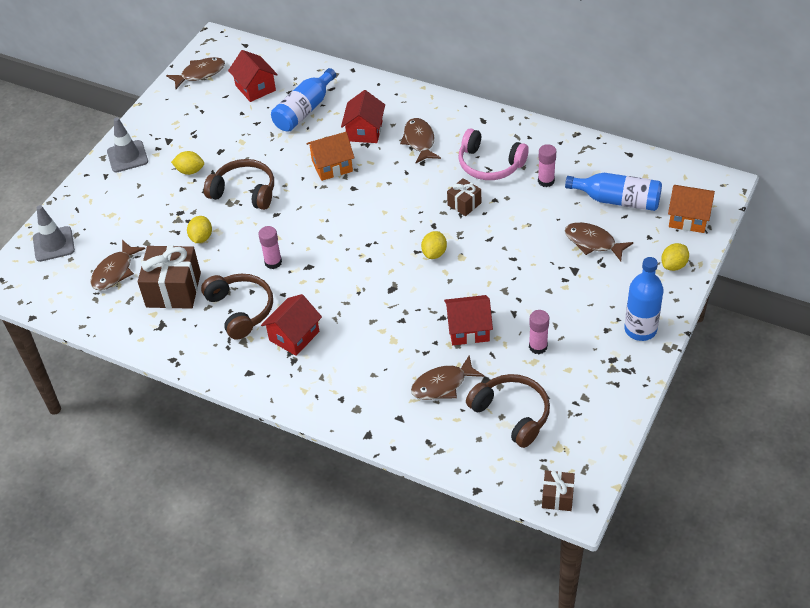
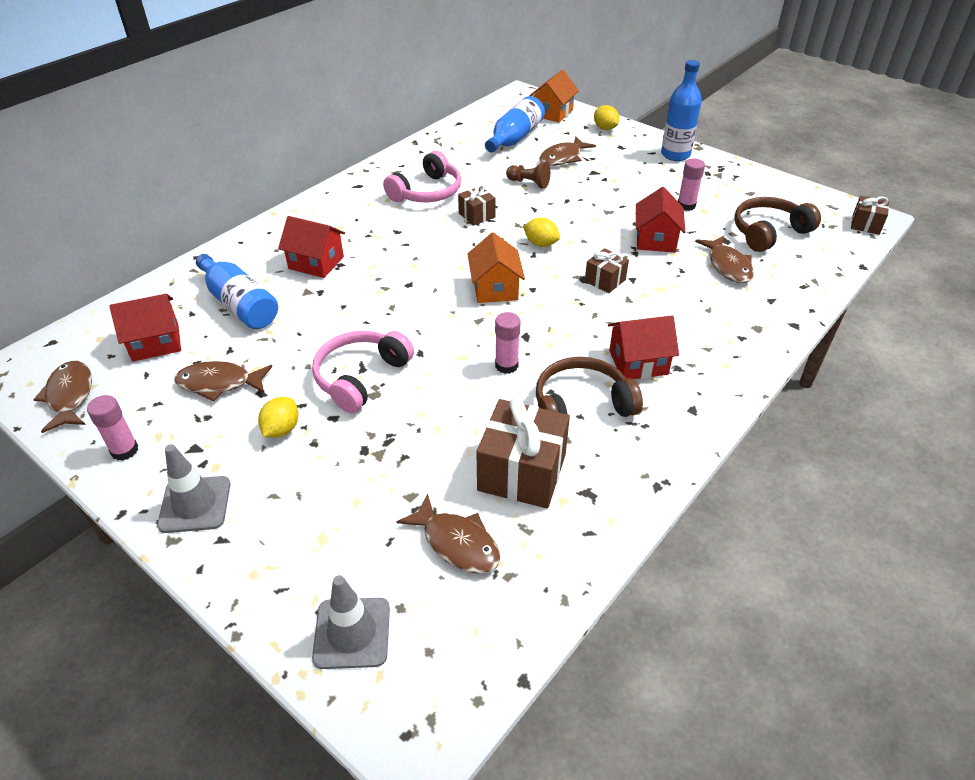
camera: 80 degrees left, 5 degrees down
yellow lemon [187,216,212,243] -> none
brown headphones [204,159,274,210] -> pink headphones [312,331,414,413]
red house [261,294,322,356] -> red house turned 60 degrees counterclockwise [608,315,679,379]
orange house [306,132,355,181] -> orange house moved to [467,232,525,303]
brown fish [400,118,441,164] -> brown fish moved to [174,361,272,402]
pink glue stick [538,144,556,187] -> pink glue stick moved to [87,395,138,461]
none -> brown pawn [506,162,550,189]
none -> brown gift [585,248,629,293]

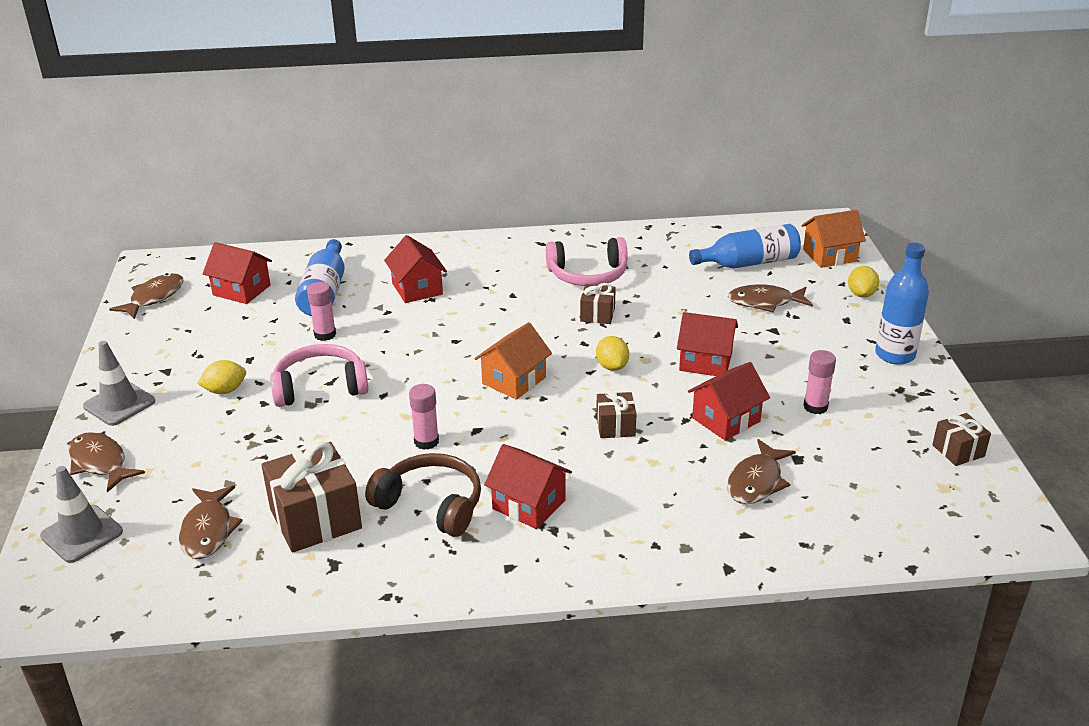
camera: 45 degrees right, 10 degrees down
pink glue stick [87,395,138,461] -> pink glue stick moved to [307,282,336,341]
brown fish [174,361,272,402] -> brown fish moved to [68,432,145,492]
brown pawn [506,162,550,189] -> none
brown headphones [734,197,821,252] -> none
brown gift [851,196,889,235] -> brown gift moved to [932,413,991,466]
none -> red house [677,312,738,376]

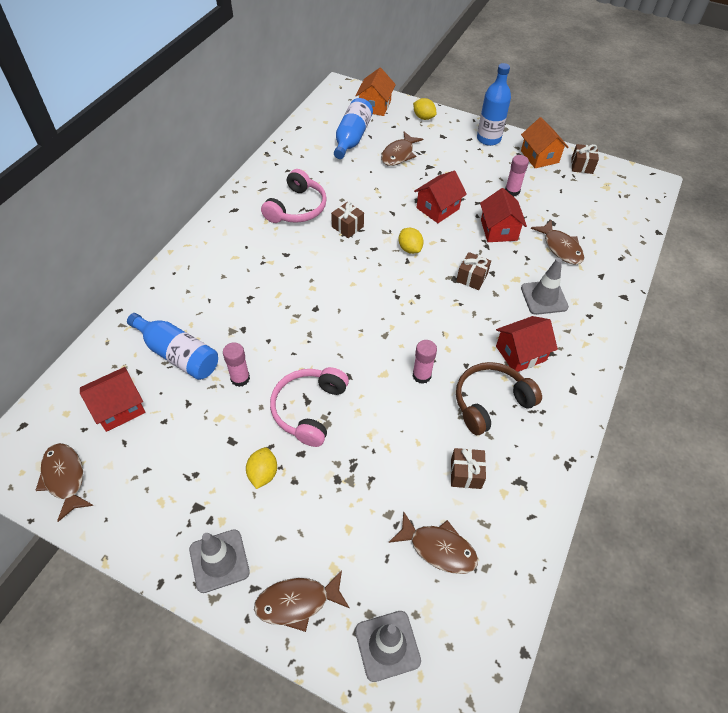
camera: 60 degrees left, 20 degrees up
brown gift [261,441,362,553] -> brown gift [451,448,486,489], size x0.53
red house [384,235,447,303] -> none
orange house [475,322,552,400] -> orange house moved to [521,117,569,168]
yellow lemon [596,336,629,371] -> yellow lemon turned 45 degrees clockwise [398,228,424,254]
none -> grey traffic cone [521,258,569,315]

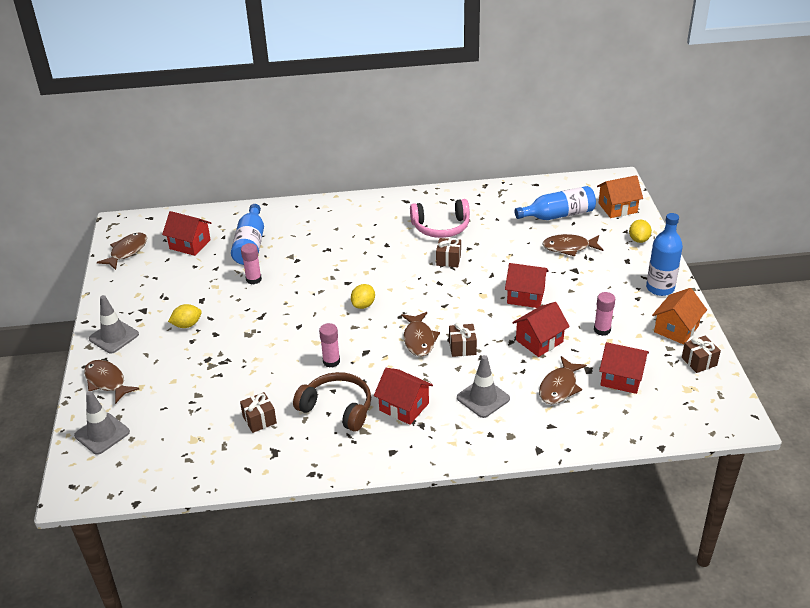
camera: 60 degrees right, 15 degrees down
pink headphones [270,367,349,447] -> none
brown fish [388,511,478,574] -> brown fish moved to [401,312,440,356]
yellow lemon [398,228,424,254] -> yellow lemon moved to [351,284,375,309]
none -> red house [599,342,649,394]

